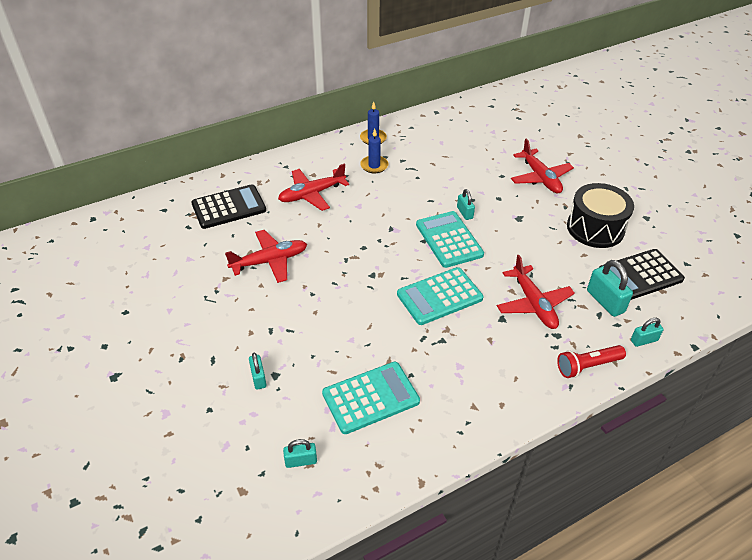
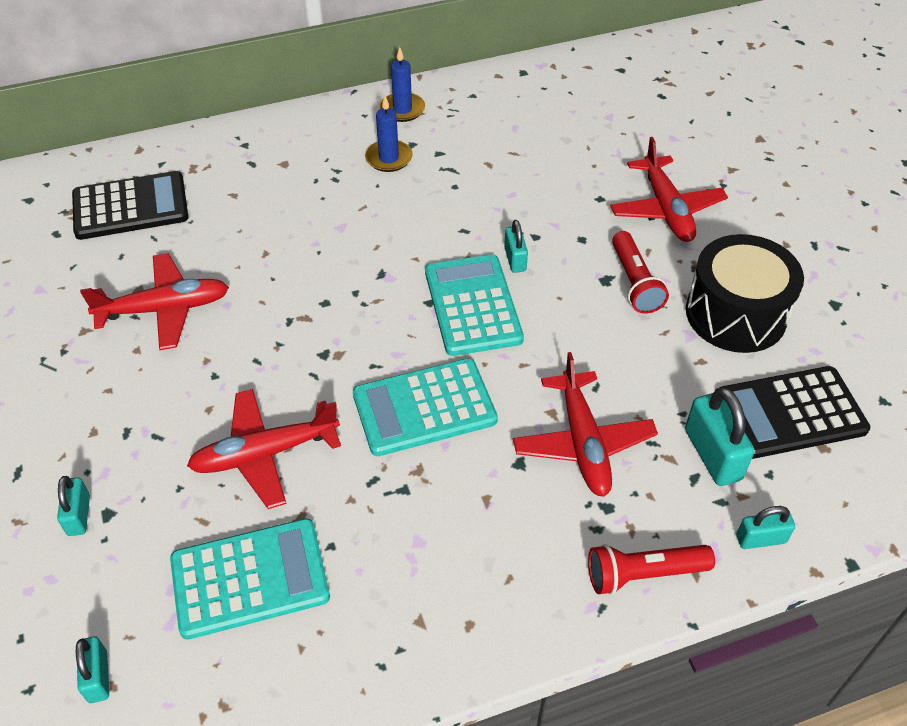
camera: 10 degrees right, 5 degrees up
red plane [278,163,349,211] -> red plane moved to [187,389,341,509]
turquoise padlock [283,439,317,468] -> turquoise padlock turned 75 degrees clockwise [76,636,109,703]
none -> red flashlight [612,231,669,314]

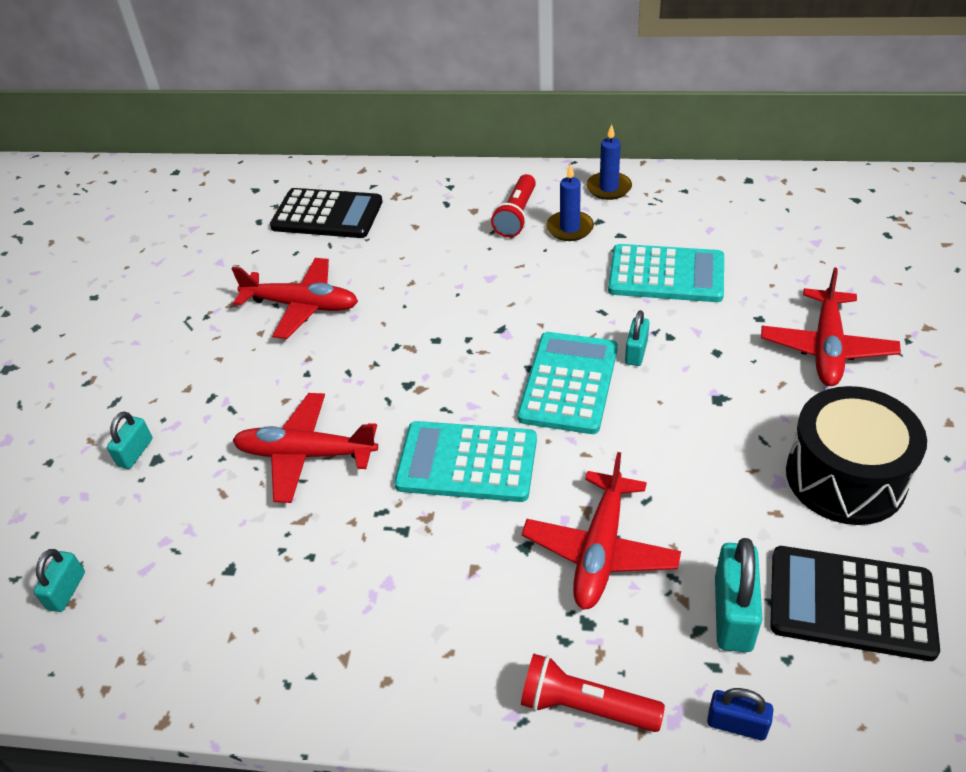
camera: 30 degrees right, 5 degrees down
turquoise calculator [170,518,330,640] -> turquoise calculator moved to [608,244,724,302]
red flashlight [612,231,669,314] -> red flashlight moved to [491,174,536,237]
turquoise padlock [737,506,795,549] -> blue padlock [707,688,773,740]

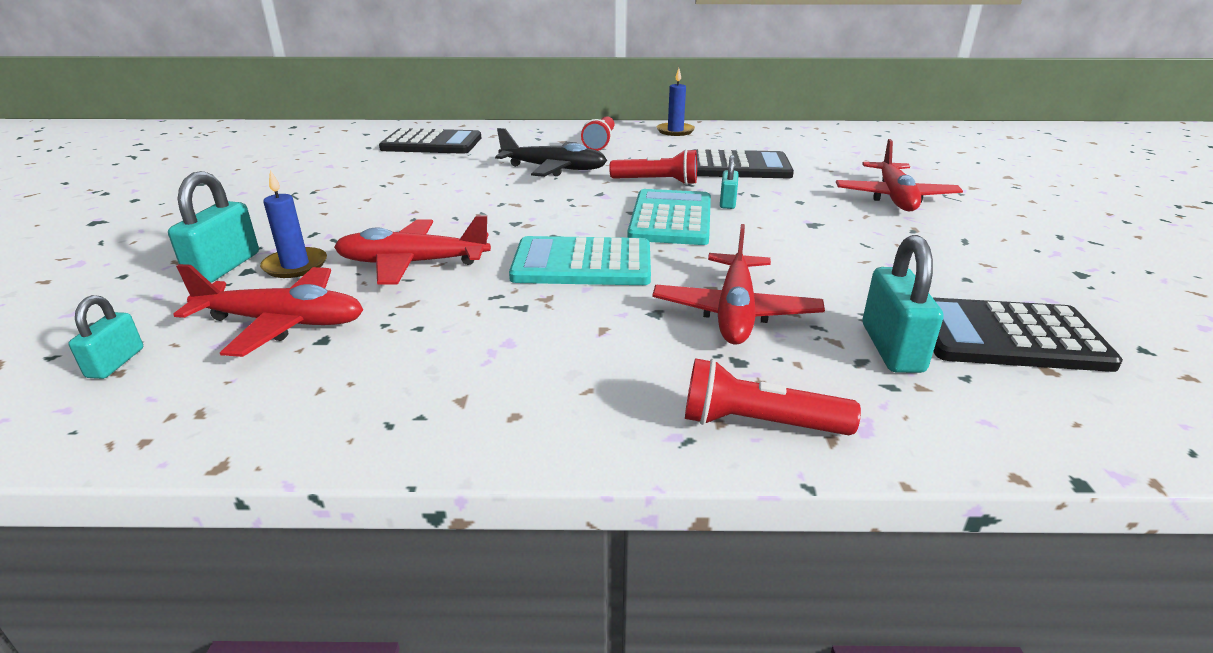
camera: 10 degrees left, 15 degrees down
turquoise padlock [107,411,153,469] -> turquoise padlock [168,171,259,283], size x1.66
red plane [231,258,358,339] -> red plane moved to [173,264,363,357]
blue candle [546,163,594,241] -> blue candle moved to [260,170,327,278]
turquoise calculator [608,244,724,302] -> black calculator [693,149,794,178]
blue padlock [707,688,773,740] -> none
black drum [786,386,927,525] -> none
none -> black plane [495,128,607,177]
none -> red flashlight [609,149,697,185]

